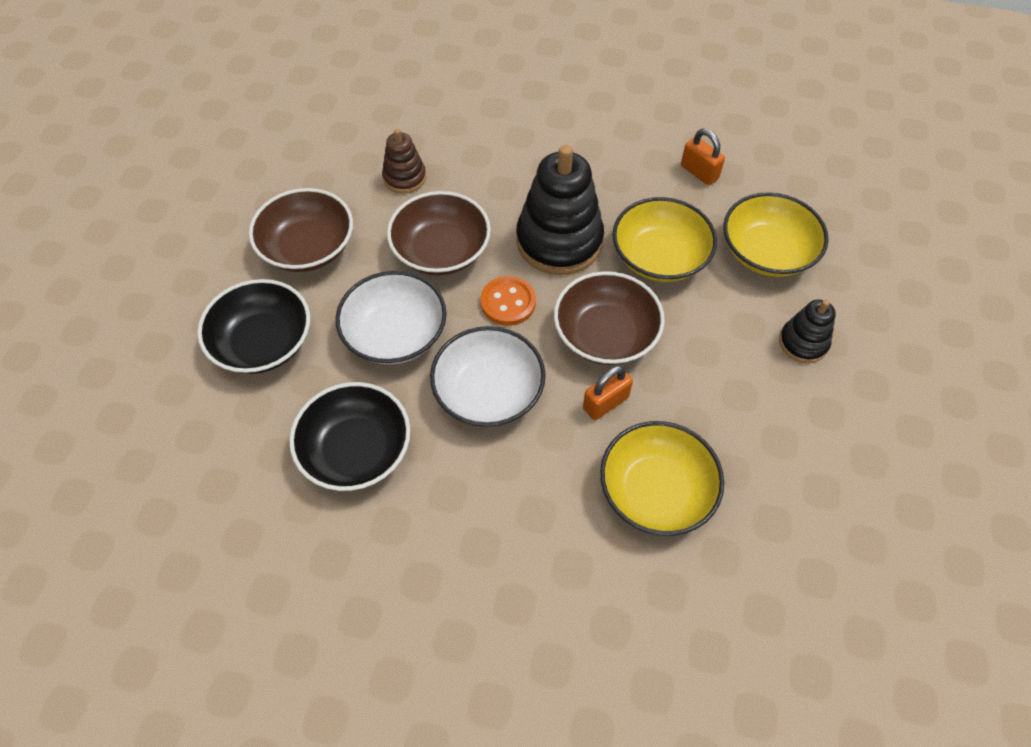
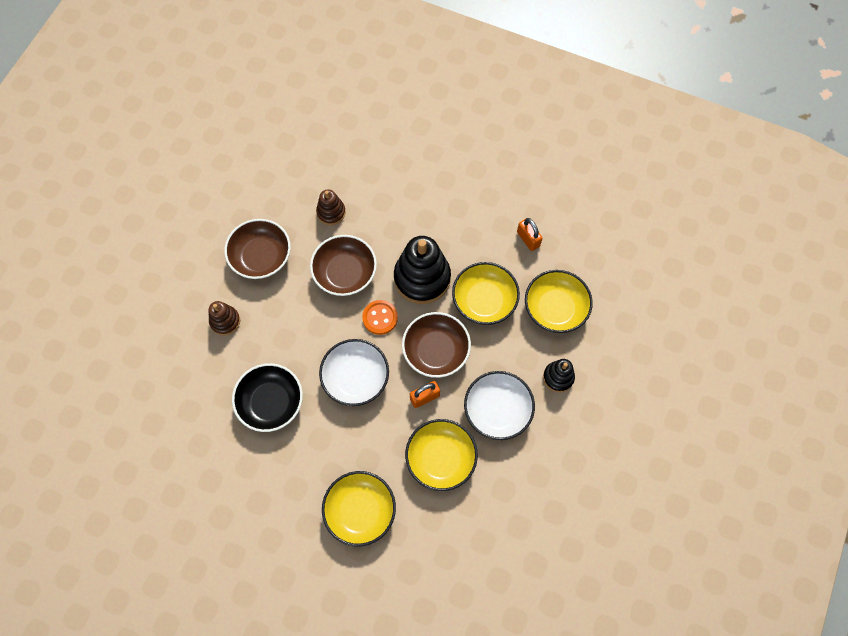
camera: 10 degrees right, 10 degrees up
black bowl [197,279,310,374] -> brown stacking toy [209,301,240,335]
white bowl [336,271,447,365] -> white bowl moved to [464,371,535,440]
none -> yellow bowl [322,471,396,546]

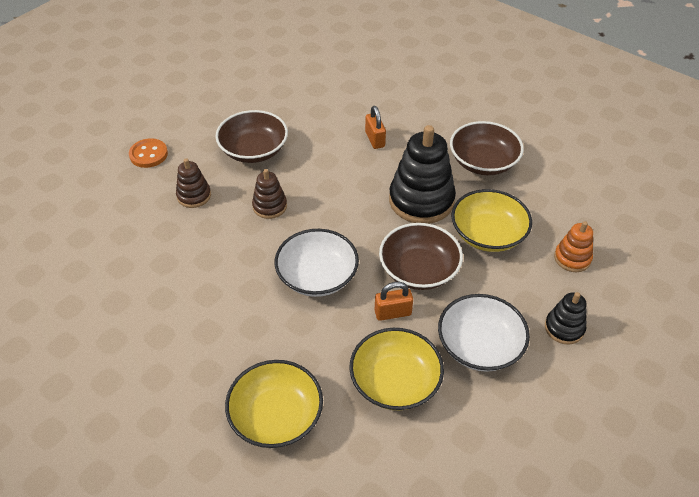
camera: 15 degrees right, 20 degrees down
black bowl [232,363,303,432] -> none
brown bowl [310,235,377,296] -> brown bowl moved to [450,121,524,175]
brown stacking toy [316,189,346,225] -> brown stacking toy moved to [252,169,287,219]
orange button [362,300,398,335] -> orange button moved to [129,138,168,168]
orange padlock [517,218,543,251] -> orange padlock moved to [365,106,386,149]
yellow bowl [525,270,593,333] -> orange stacking toy [554,221,593,272]

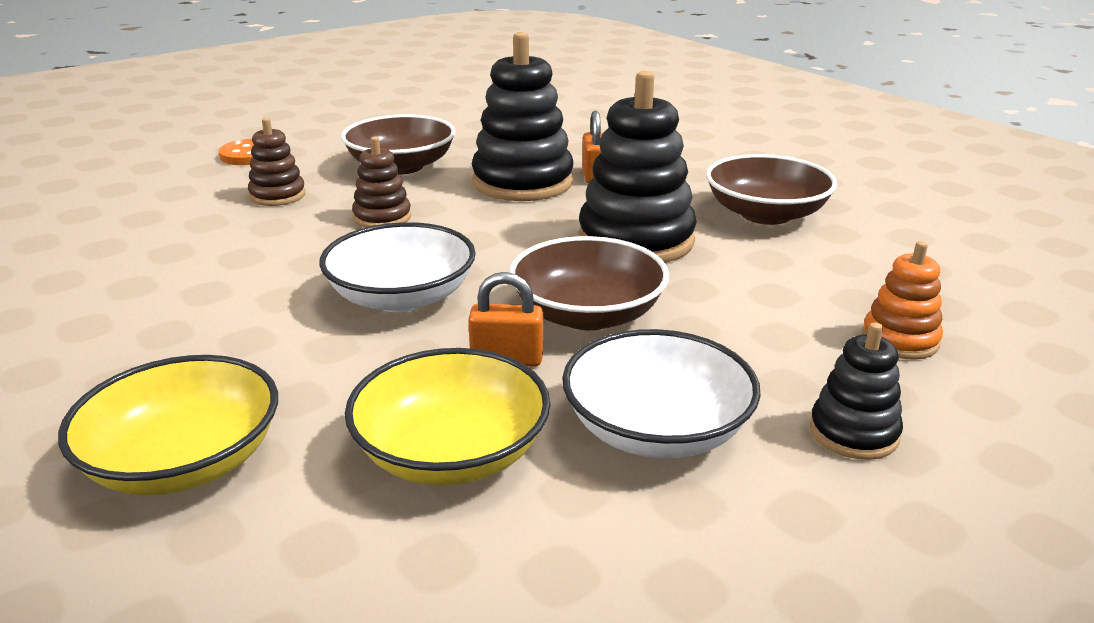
camera: 15 degrees right, 20 degrees down
yellow bowl [451,189,532,252] -> none
none -> black stacking toy [472,32,573,201]

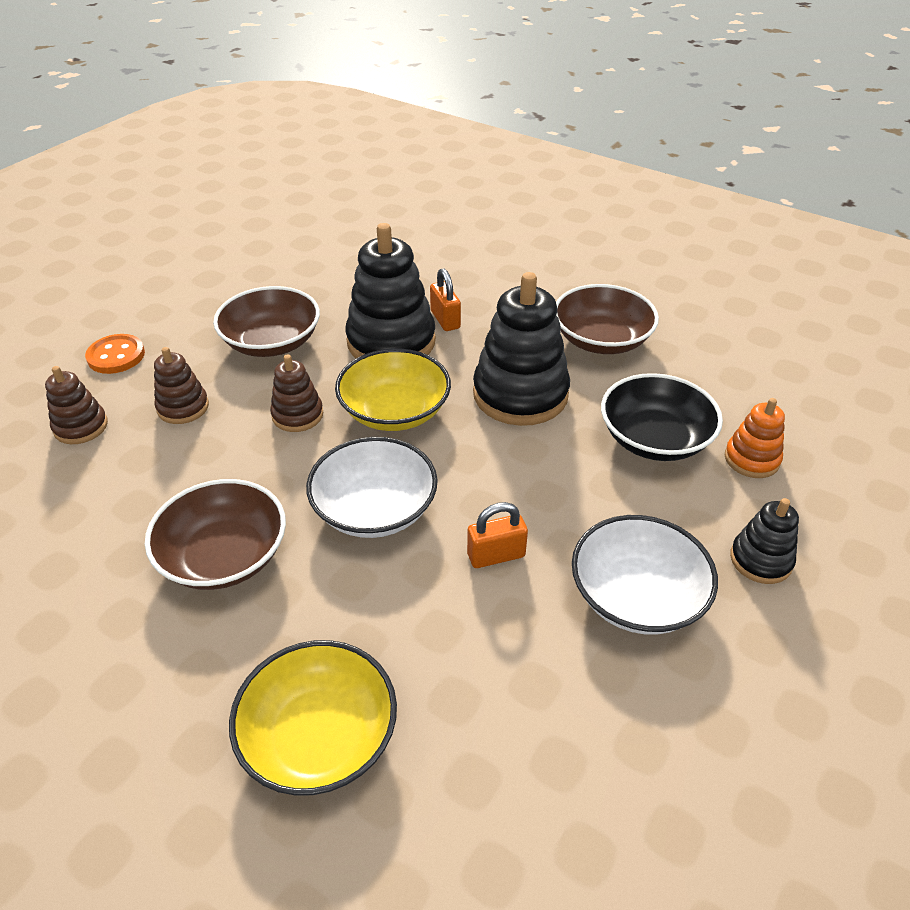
camera: 20 degrees left, 15 degrees up
yellow bowl [345,348,550,485] -> yellow bowl moved to [335,348,451,431]
brown bowl [509,236,669,330] -> brown bowl moved to [145,479,286,590]
none -> brown stacking toy [45,366,108,444]
none -> black bowl [601,373,723,461]

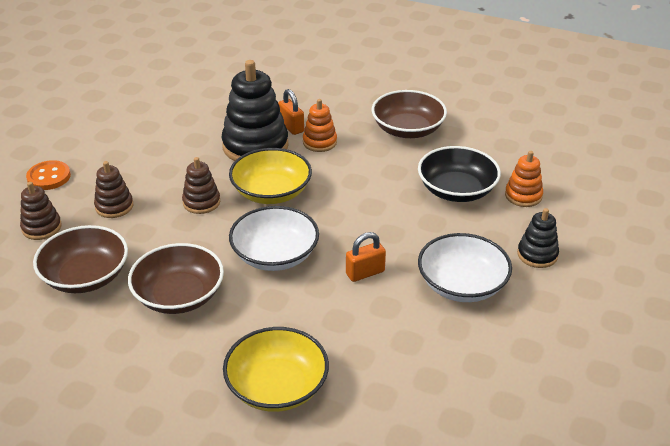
camera: 10 degrees left, 5 degrees down
brown bowl [213,286,320,357] -> brown bowl moved to [33,225,128,293]
black stacking toy [473,272,570,426] -> none
none -> orange stacking toy [303,99,337,152]

